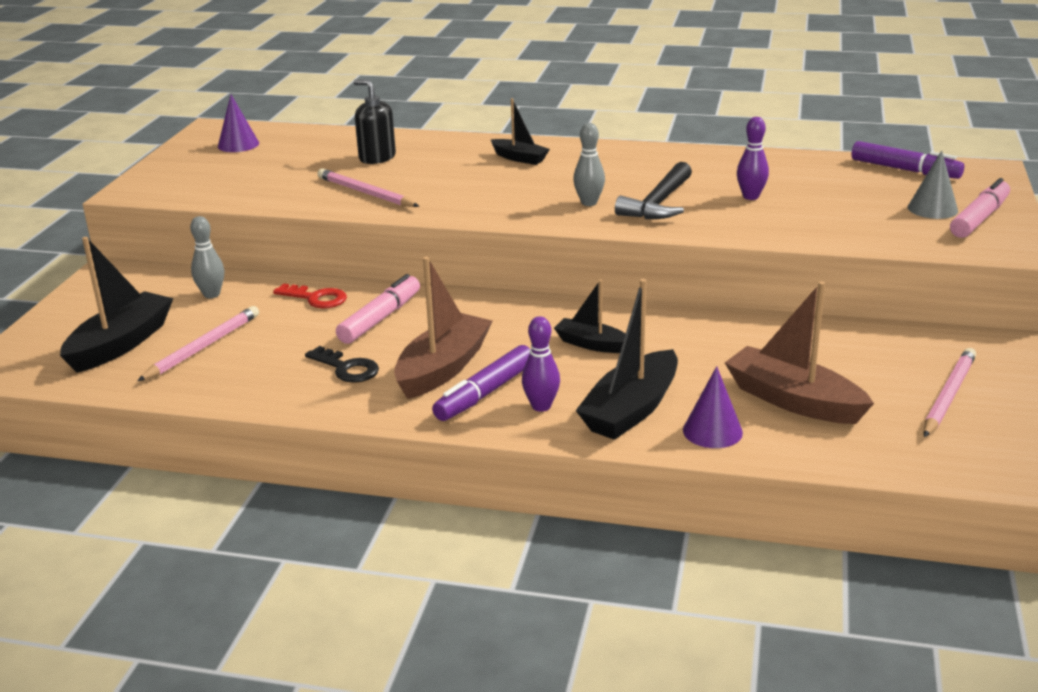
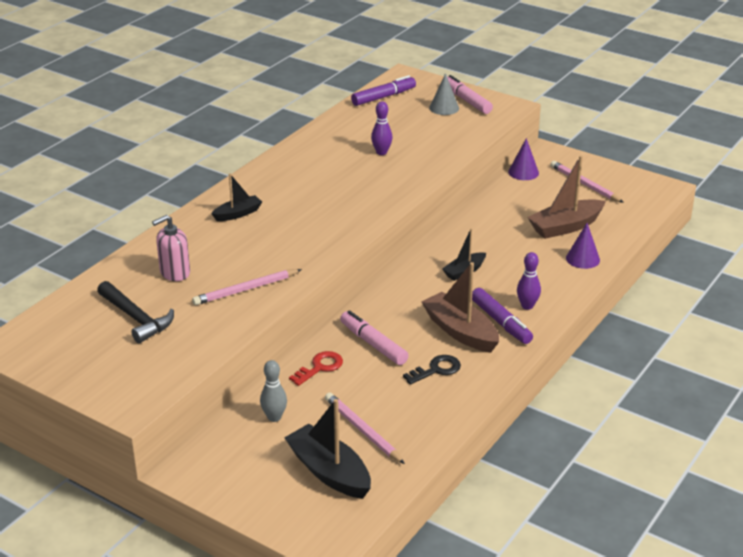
camera: 70 degrees left, 5 degrees up
purple cone [218,95,259,152] -> purple cone moved to [508,138,539,180]
black soap dispenser [354,80,396,164] -> pink soap dispenser [152,215,190,281]
grey bowling pin [573,123,605,206] -> none
black boat [575,279,678,440] -> none
black hammer [615,162,692,219] -> black hammer moved to [97,281,174,343]

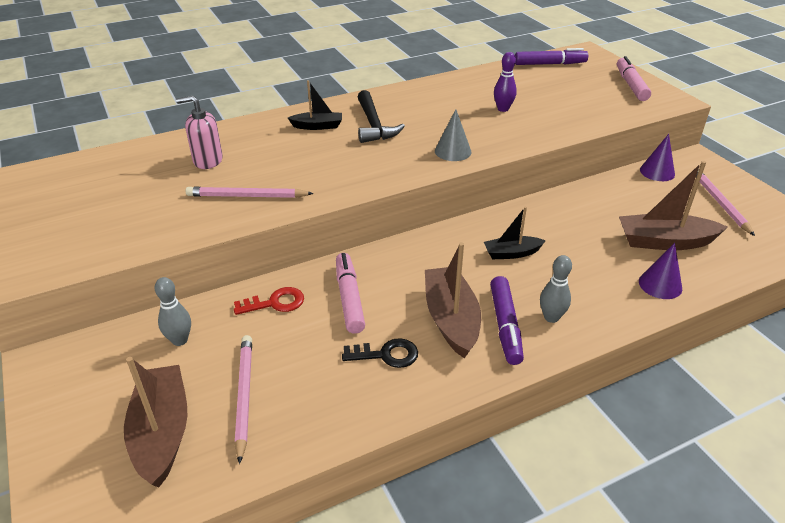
camera: 30 degrees right, 5 degrees up
black hammer [97,281,174,343] -> black hammer moved to [358,90,405,143]
black boat [284,399,371,499] -> brown boat [124,357,187,488]
grey cone [429,73,459,115] -> grey cone moved to [435,109,471,161]
purple bowling pin [517,252,541,310] -> grey bowling pin [540,255,572,323]

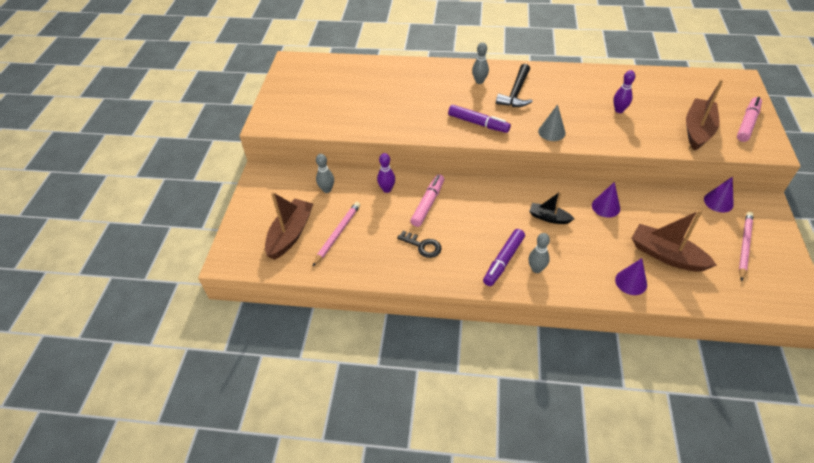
camera: 35 degrees right, 10 degrees up
pink soap dispenser [176,96,223,169] -> none
pink pencil [185,187,314,198] -> none
red key [234,287,304,315] -> purple bowling pin [377,153,395,193]
black boat [288,80,342,130] -> grey bowling pin [472,42,489,84]
brown boat [425,242,481,358] -> brown boat moved to [686,79,723,151]
purple marker [515,48,588,65] -> purple marker moved to [448,105,511,133]
none -> purple cone [592,182,620,218]

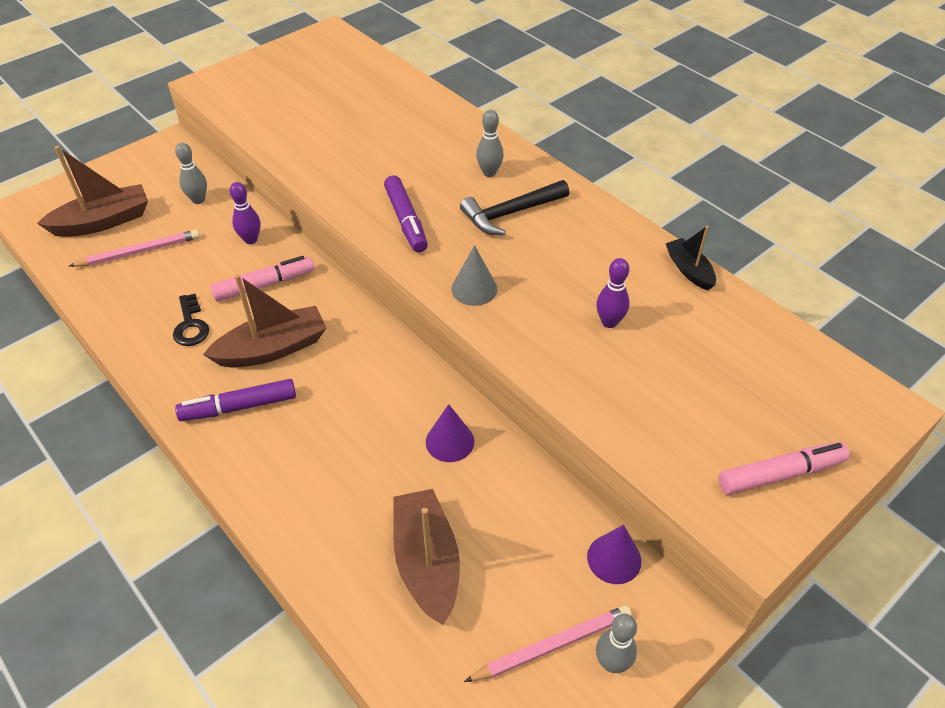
camera: 40 degrees right, 0 degrees up
grey bowling pin [528,233,550,273] -> grey bowling pin moved to [596,614,637,673]
black boat [529,191,574,224] -> black boat moved to [666,226,716,291]
purple cone [615,258,647,295] -> none
brown boat [686,79,723,151] -> brown boat moved to [203,274,326,367]

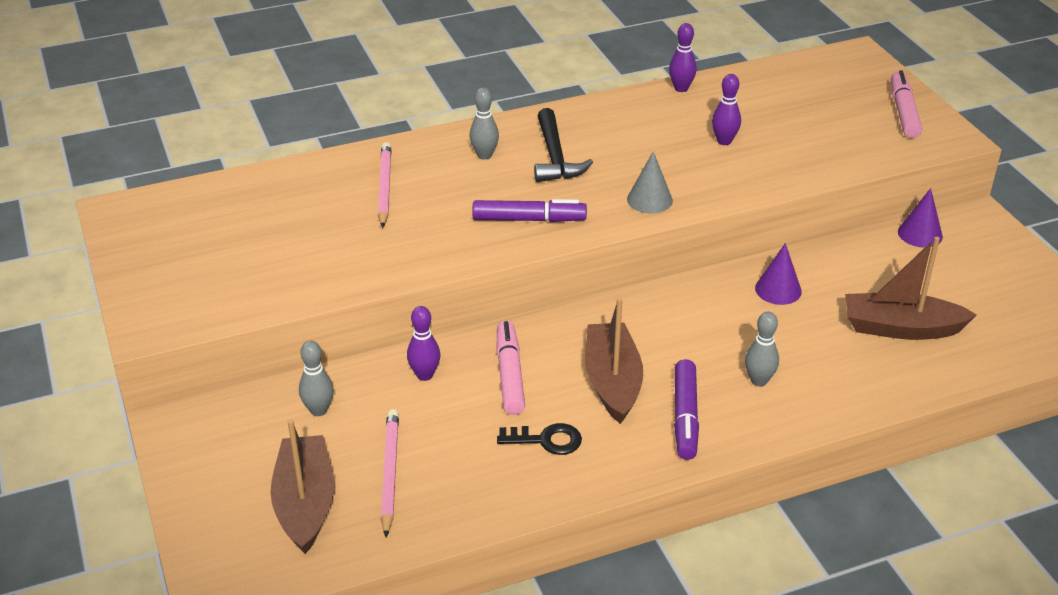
camera: 70 degrees left, 10 degrees down
pink pencil [464,605,632,682] -> pink pencil moved to [378,142,392,228]
grey bowling pin [596,614,637,673] -> grey bowling pin moved to [745,312,779,387]
black boat [666,226,716,291] -> purple bowling pin [669,23,697,92]

